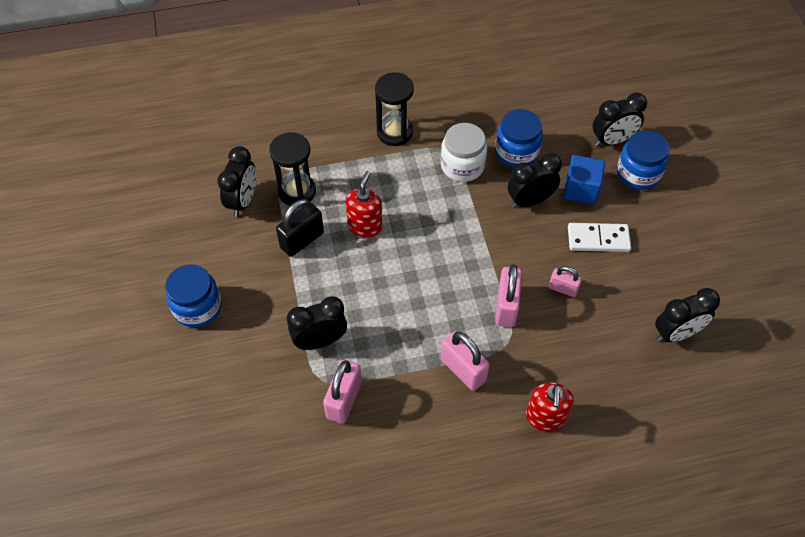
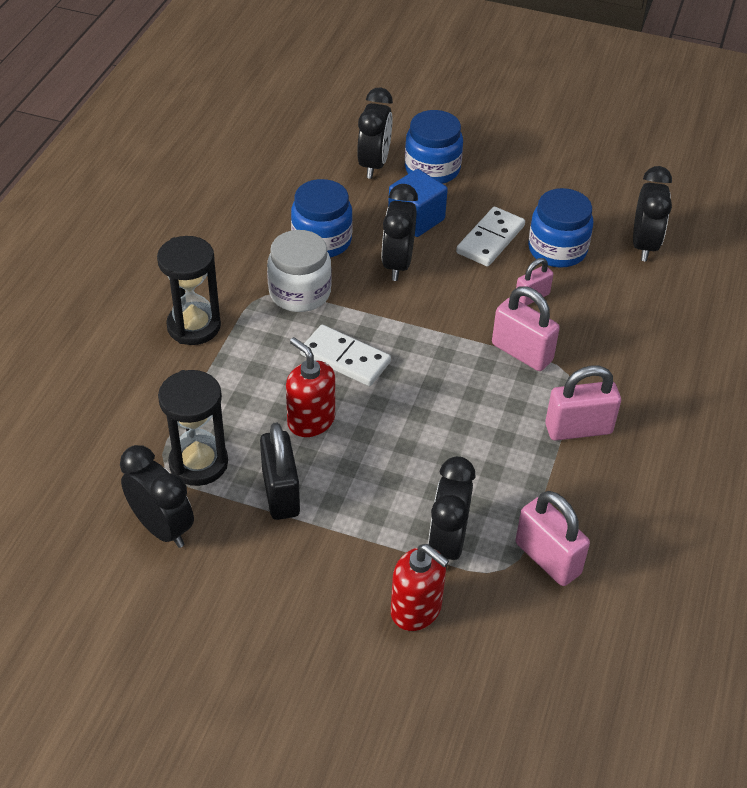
camera: 60 degrees left, 10 degrees down
blue jar [165,264,222,328] -> blue jar moved to [528,188,593,268]
red soap dispenser [526,382,574,431] -> red soap dispenser moved to [391,544,449,631]
none -> white domino [300,325,391,386]

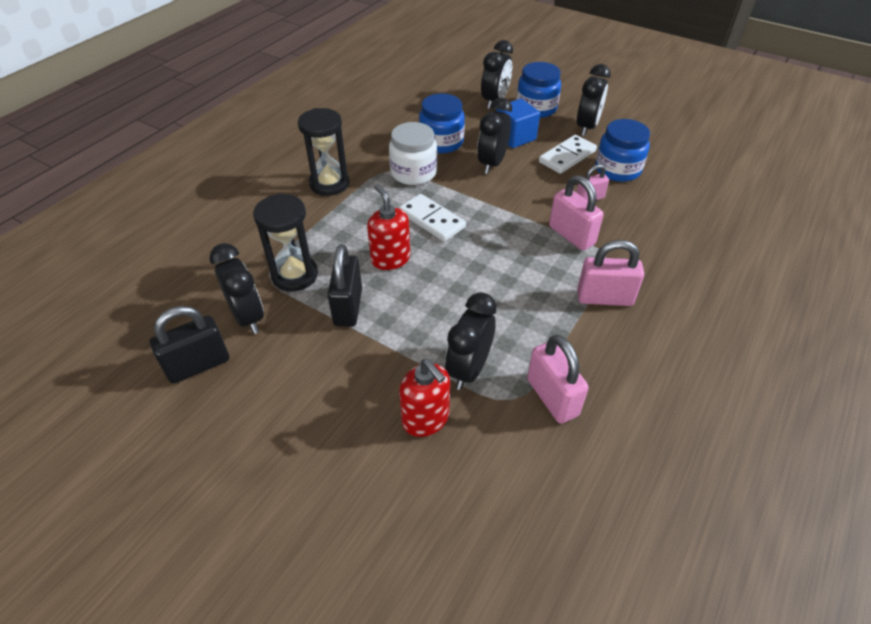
camera: 15 degrees right, 0 degrees up
black clock [633,166,672,262] -> black clock moved to [577,64,611,136]
none -> black padlock [150,306,229,384]

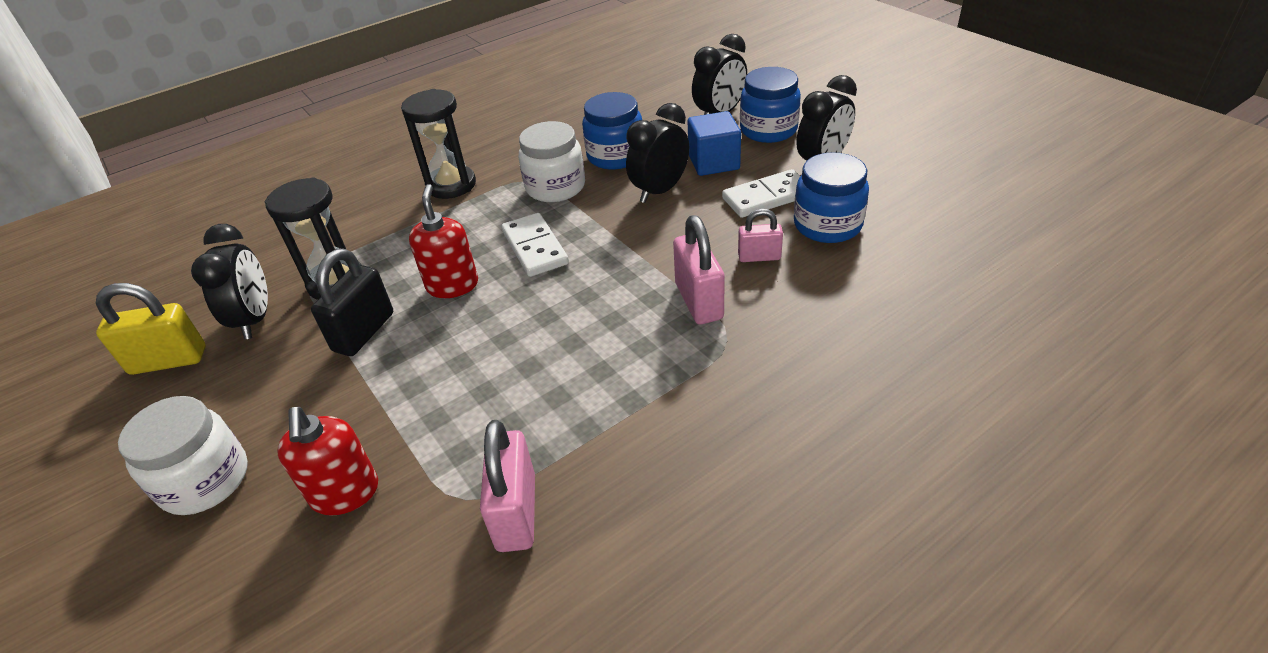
camera: 25 degrees right, 5 degrees down
black padlock [150,306,229,384] -> yellow padlock [96,283,206,375]
black clock [445,292,497,390] -> none
pink padlock [577,240,644,306] -> none
none -> white jar [118,396,248,515]

